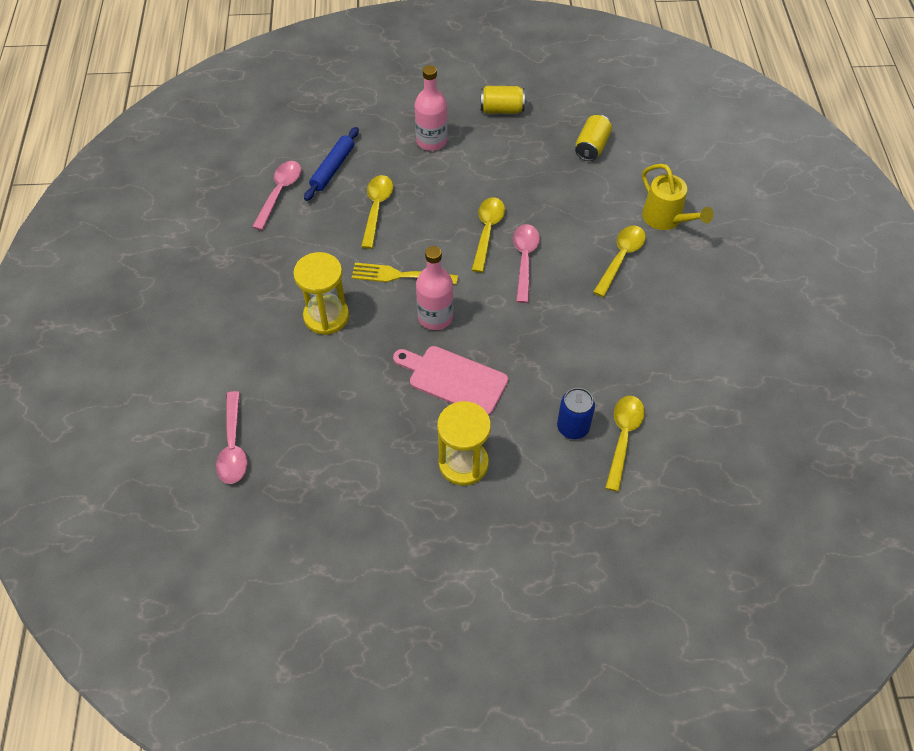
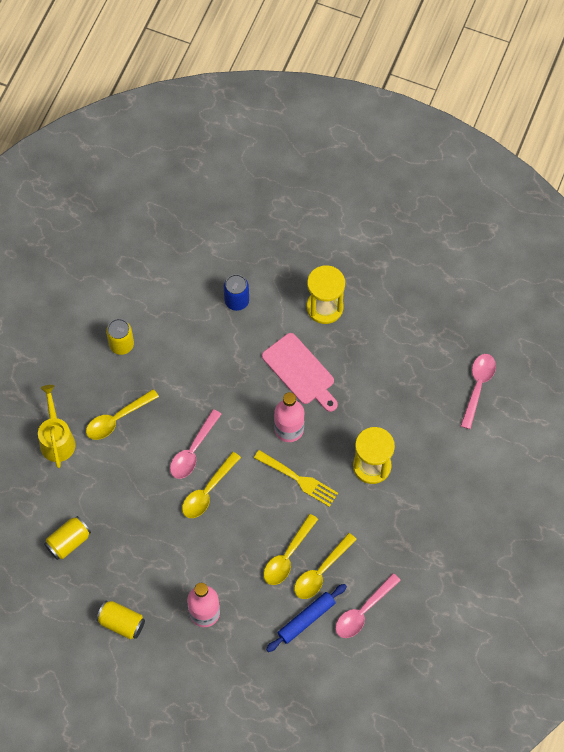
camera: 155 degrees left, 10 degrees up
yellow spoon [605,396,645,492] -> yellow spoon moved to [294,533,357,599]
none -> yellow can [106,319,134,355]

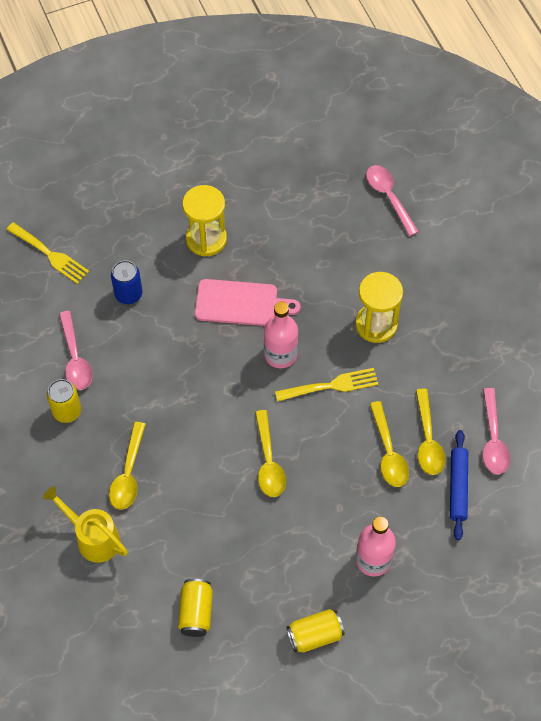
camera: 45 degrees left, 5 degrees down
pink spoon [170,409,222,479] -> pink spoon moved to [59,311,93,390]
none -> yellow fork [6,222,89,284]

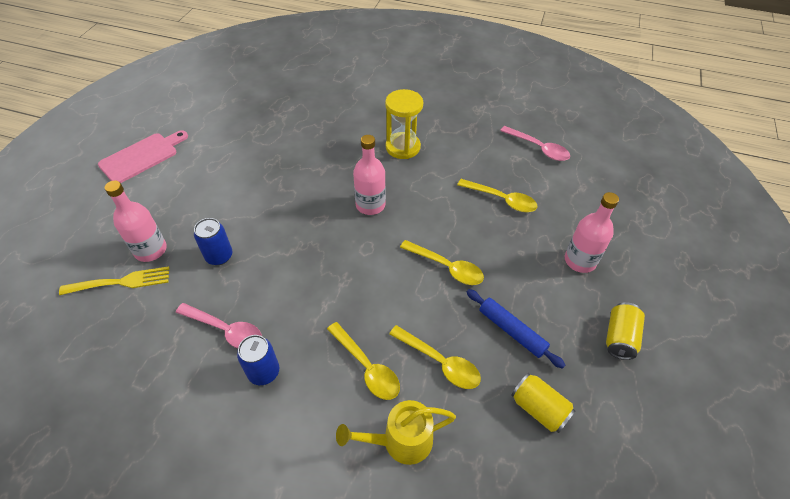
camera: 50 degrees left, 10 degrees down
yellow can [47,379,81,423] -> blue can [237,335,279,385]
yellow hourglass [182,185,227,257] -> none
pink cutting board [195,279,301,326] -> pink cutting board moved to [98,130,188,183]
yellow fork [275,368,379,402] -> none
pink spoon [366,165,419,236] -> none
yellow spoon [416,389,445,475] -> yellow spoon moved to [389,325,481,389]
blue rolling pin [450,430,468,540] -> blue rolling pin moved to [466,289,565,369]
none -> pink bottle [105,181,167,262]

